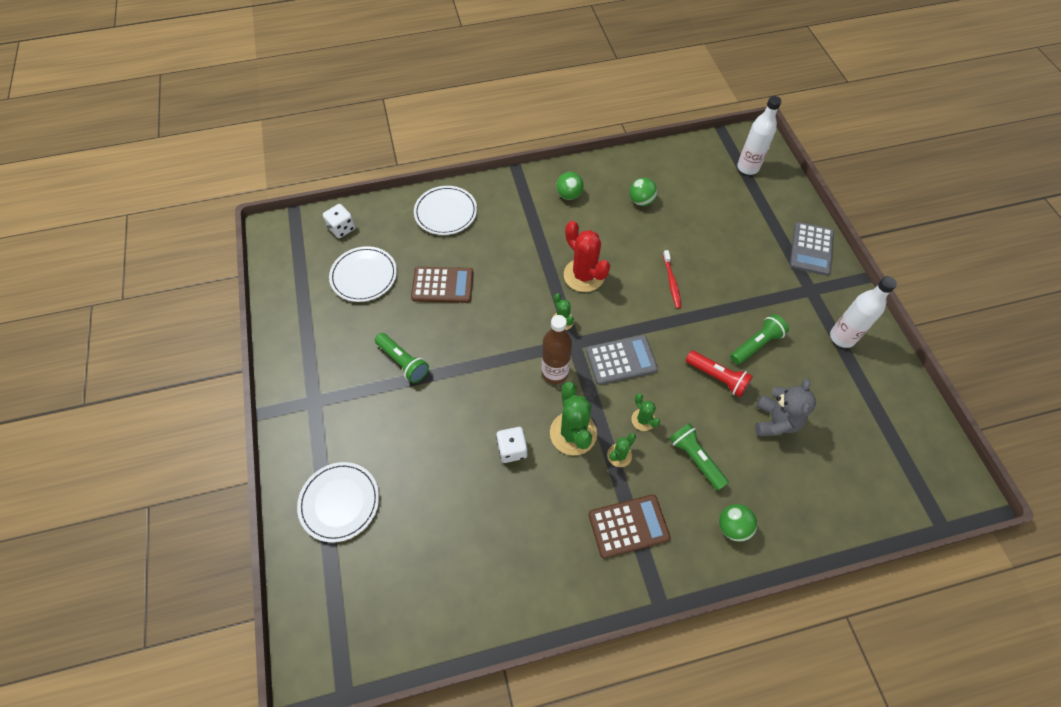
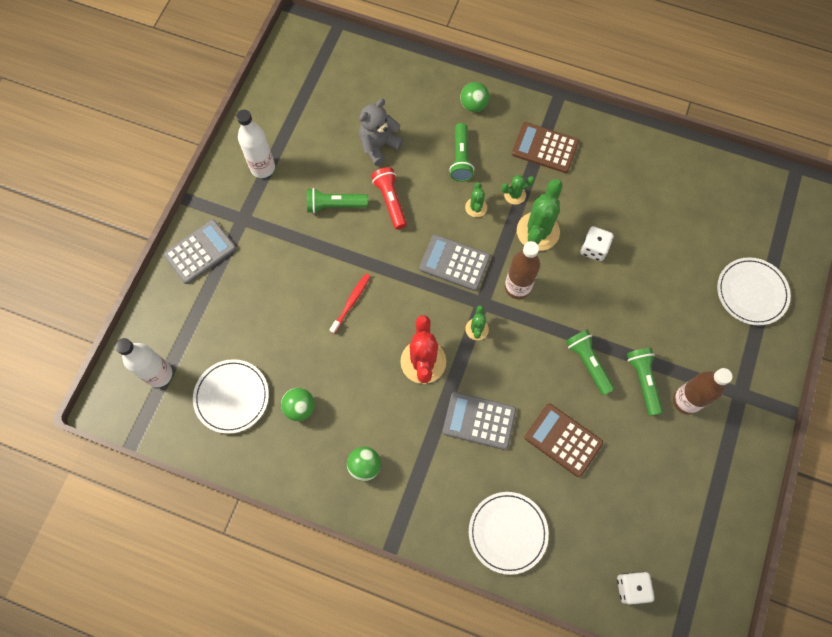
camera: 145 degrees left, 10 degrees up
white plate [329,246,397,302] -> white plate moved to [193,359,269,434]
none -> grey calculator [443,392,516,450]
none -> green flashlight [566,329,615,396]
none -> brown bottle [673,368,732,414]

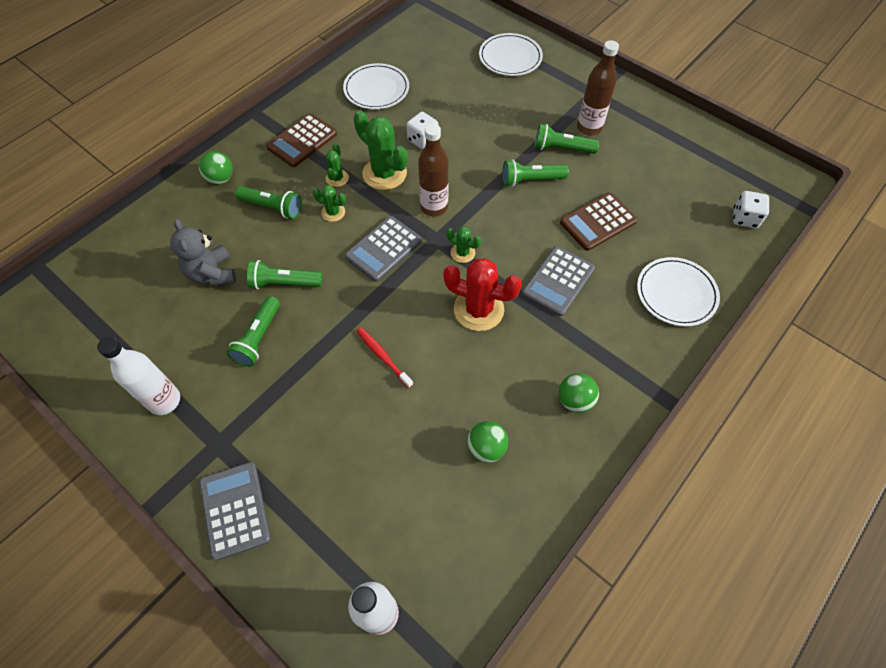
camera: 70 degrees left, 10 degrees down
white plate [193,359,269,434] -> white plate moved to [343,63,409,109]
red flashlight [371,167,407,230] -> green flashlight [247,260,322,289]

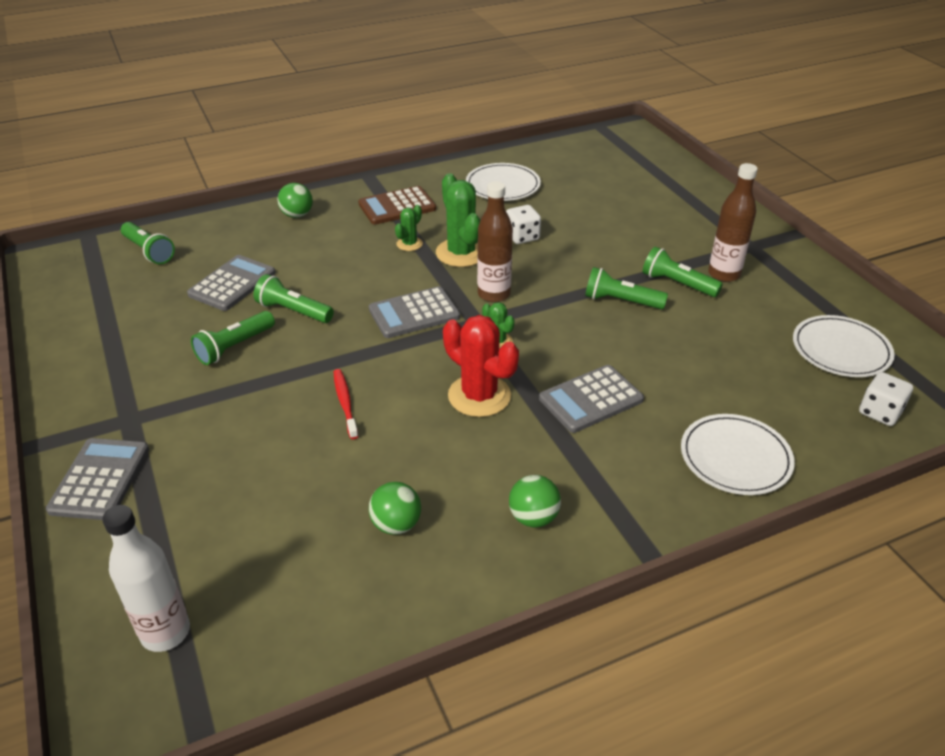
camera: 25 degrees right, 20 degrees down
white bottle [97,337,180,415] -> none
grey teddy bear [170,219,236,286] -> grey calculator [187,255,276,311]
green flashlight [235,186,302,219] -> green flashlight moved to [121,222,175,264]
green cactus [313,185,346,222] -> none
white plate [479,33,543,76] -> white plate moved to [793,315,895,377]
brown calculator [560,192,638,251] -> none

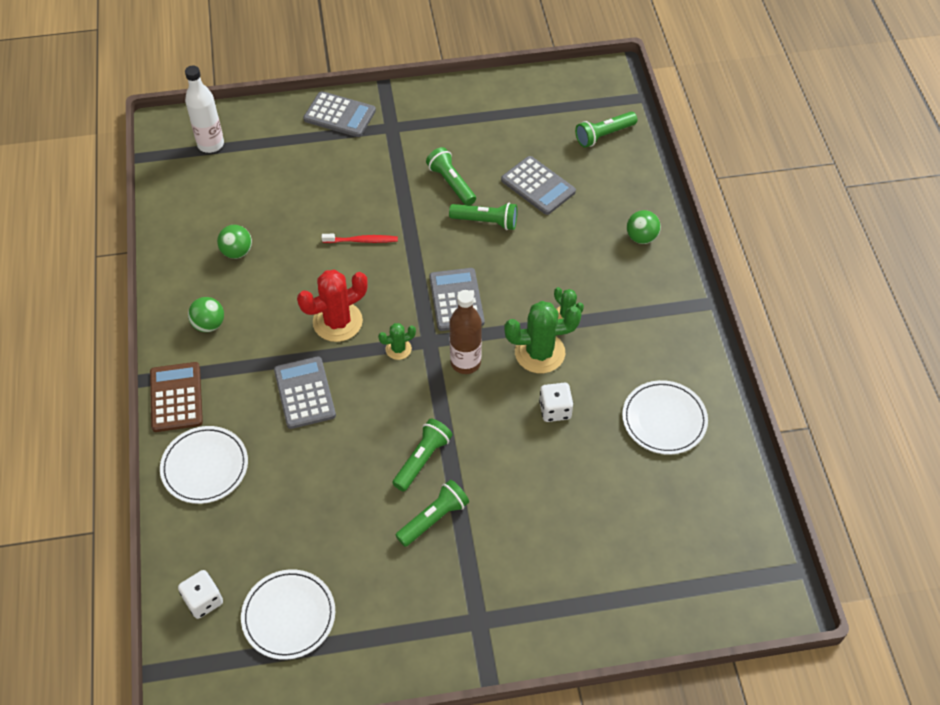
camera: 105 degrees right, 15 degrees up
green flashlight [254,274,334,323] -> green flashlight turned 60 degrees clockwise [449,203,517,230]
brown calculator [358,186,436,225] -> brown calculator moved to [150,362,203,432]
brown bottle [708,163,758,282] -> none

